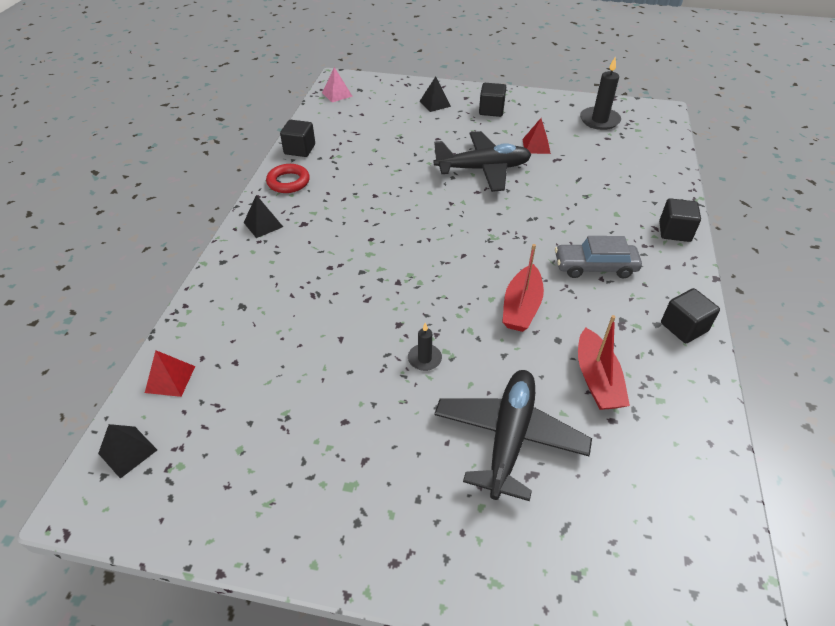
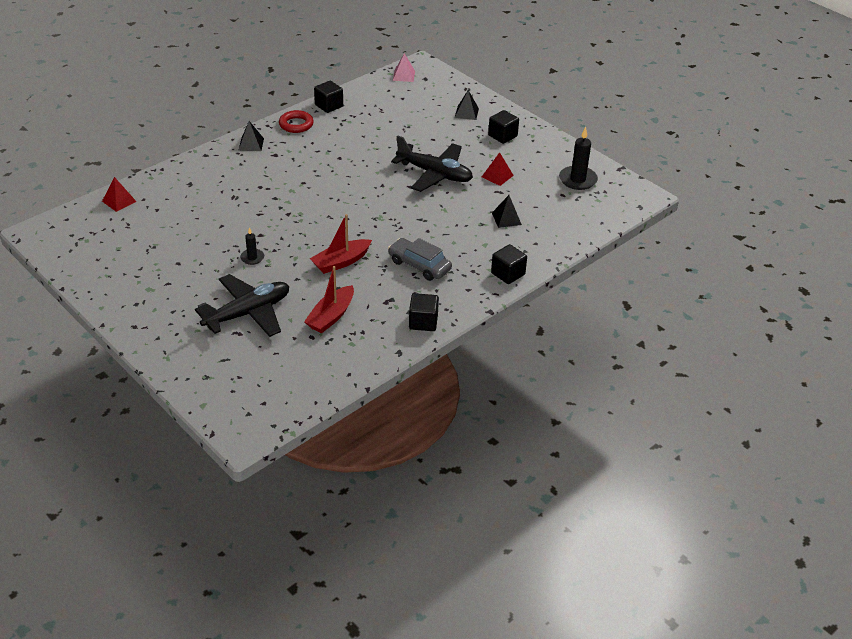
camera: 35 degrees right, 5 degrees down
black pyramid [98,424,157,479] -> black pyramid moved to [492,195,522,228]

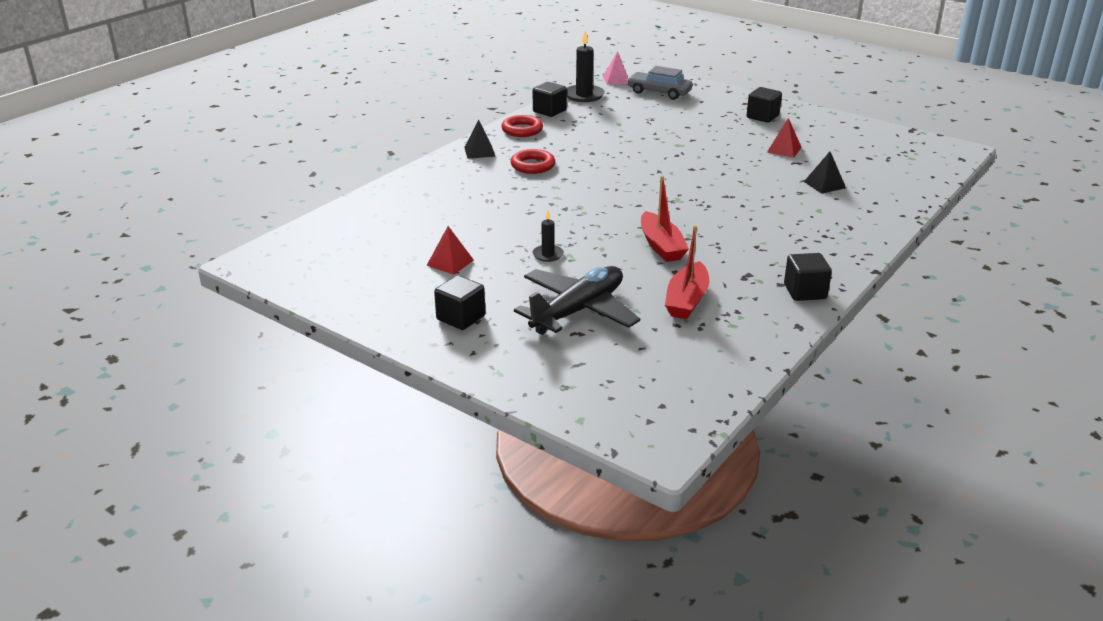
camera: 10 degrees left, 10 degrees down
red pyramid [102,177,137,212] -> red pyramid moved to [426,226,474,275]
red boat [310,214,372,274] -> red boat turned 60 degrees counterclockwise [641,176,689,262]
grey car [388,238,452,281] -> grey car moved to [627,66,692,100]
black plane [391,135,473,192] -> none
black pyramid [455,90,479,120] -> none
black cube [491,244,527,284] -> black cube moved to [434,275,485,330]
black candle [559,127,598,190] -> black candle moved to [567,30,605,102]
none -> red ring [511,149,555,174]

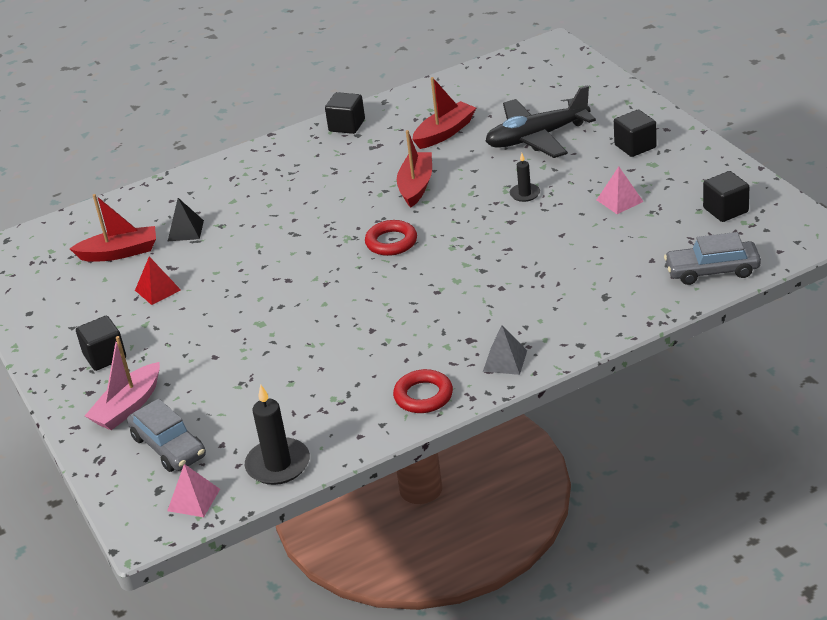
camera: 150 degrees left, 5 degrees up
red pyramid [426,226,474,275] -> pink pyramid [597,166,644,214]
black pyramid [464,119,496,159] -> grey pyramid [483,325,527,375]
red ring [511,149,555,174] -> red ring moved to [365,220,417,256]
black cube [533,82,567,117] -> black cube moved to [703,171,749,222]
none -> red boat [70,194,156,262]
none -> pink boat [85,336,160,430]
none -> grey car [664,232,761,285]

